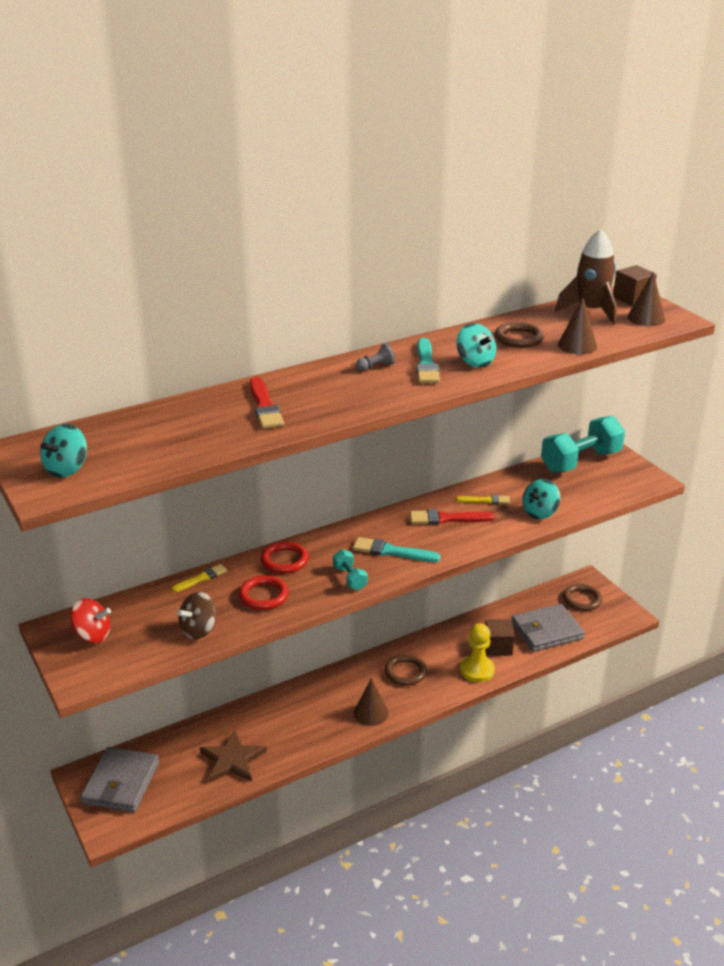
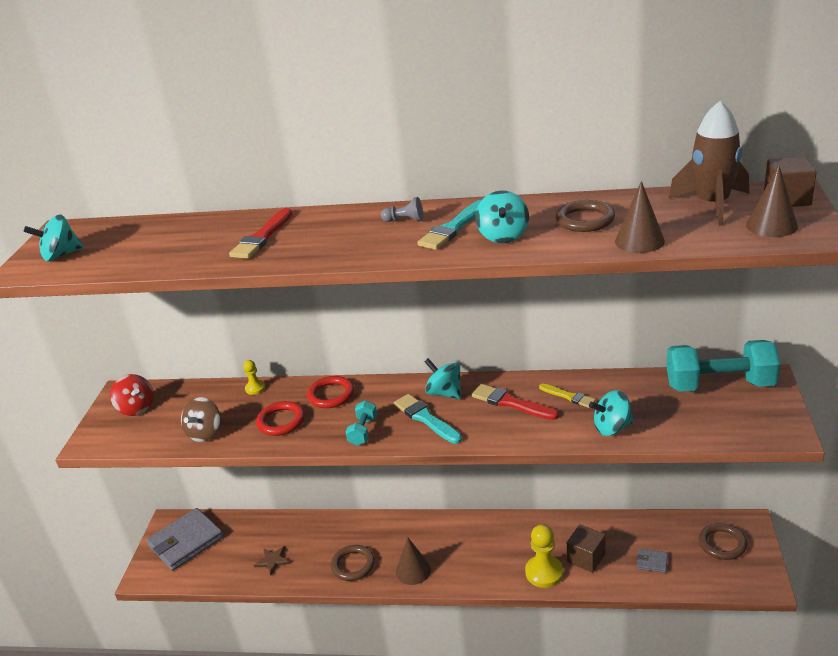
camera: 40 degrees right, 0 degrees up
yellow brush [172,564,227,592] -> yellow pawn [243,360,265,395]
brown spinning top [177,592,217,639] -> brown spinning top turned 60 degrees counterclockwise [181,397,221,442]
brown star [200,730,267,782] -> brown star [254,546,290,575], size x0.57
brown ring [385,654,427,686] -> brown ring moved to [331,545,375,581]
grey wallet [512,604,585,652] -> grey wallet [637,549,668,573], size x0.43
none -> turquoise spinning top [424,358,461,399]

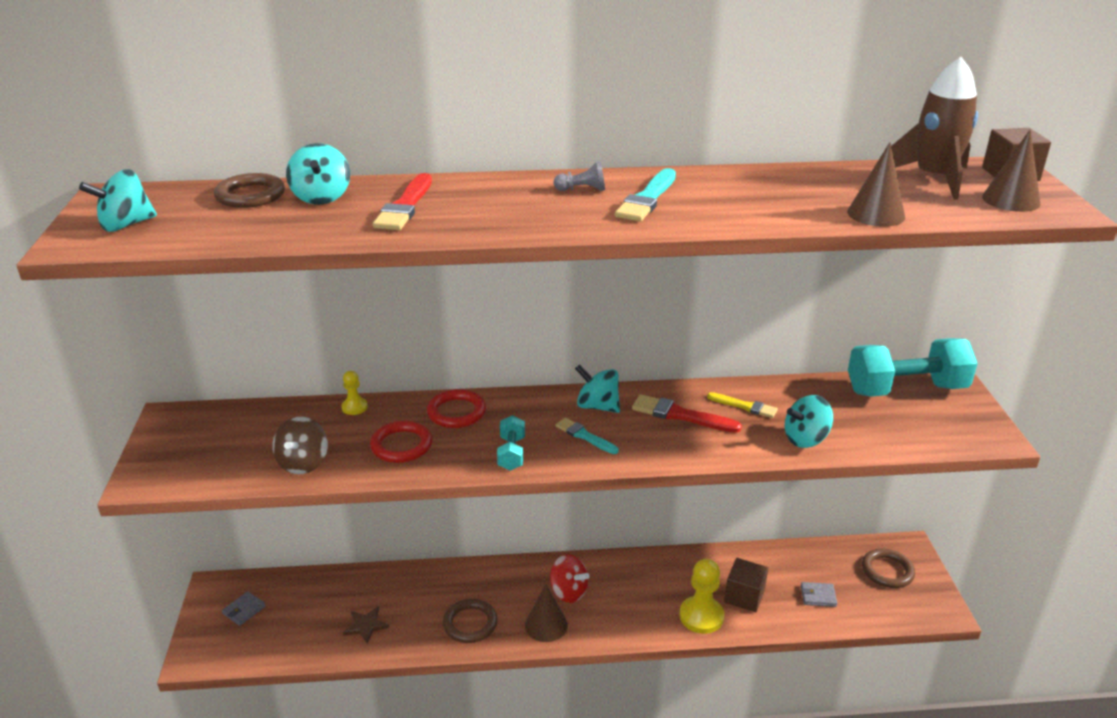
camera: 15 degrees left, 0 degrees up
red spinning top [110,374,154,416] -> red spinning top moved to [550,554,589,603]
grey wallet [146,508,224,571] -> grey wallet [222,591,265,626], size x0.43
turquoise brush [394,394,462,444] -> turquoise brush [555,417,619,454], size x0.66
turquoise spinning top [475,190,529,243] -> turquoise spinning top moved to [286,143,350,205]
brown ring [556,200,615,232] -> brown ring moved to [214,173,285,208]

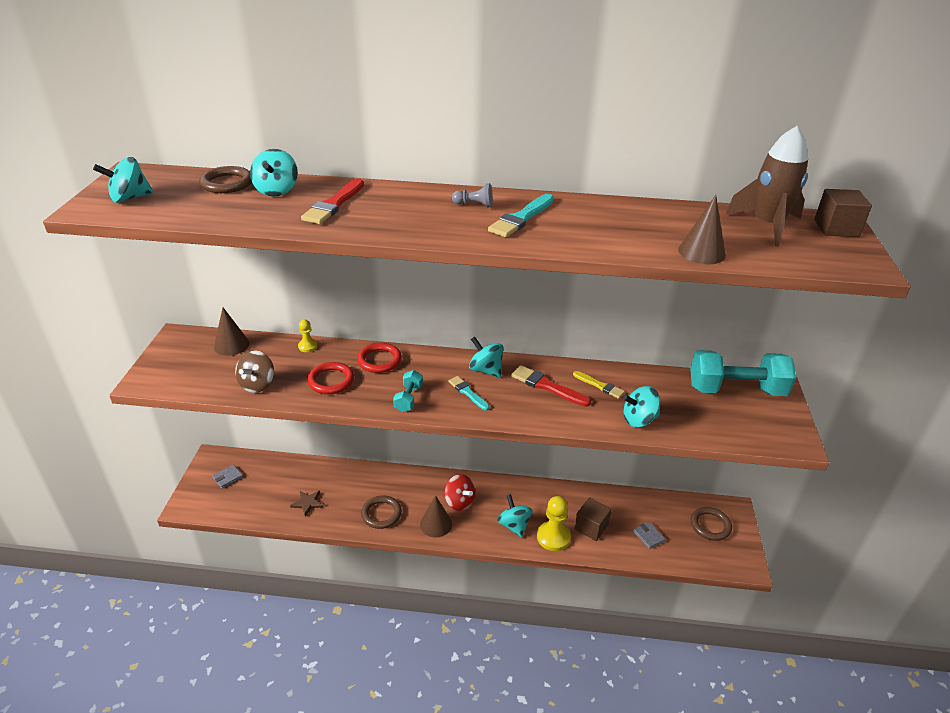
camera: 10 degrees right, 5 degrees up
grey wallet [801,582,837,607] -> grey wallet turned 45 degrees clockwise [633,522,666,549]
brown cone [982,129,1041,212] -> brown cone moved to [214,308,249,356]
none -> turquoise spinning top [497,494,532,538]

